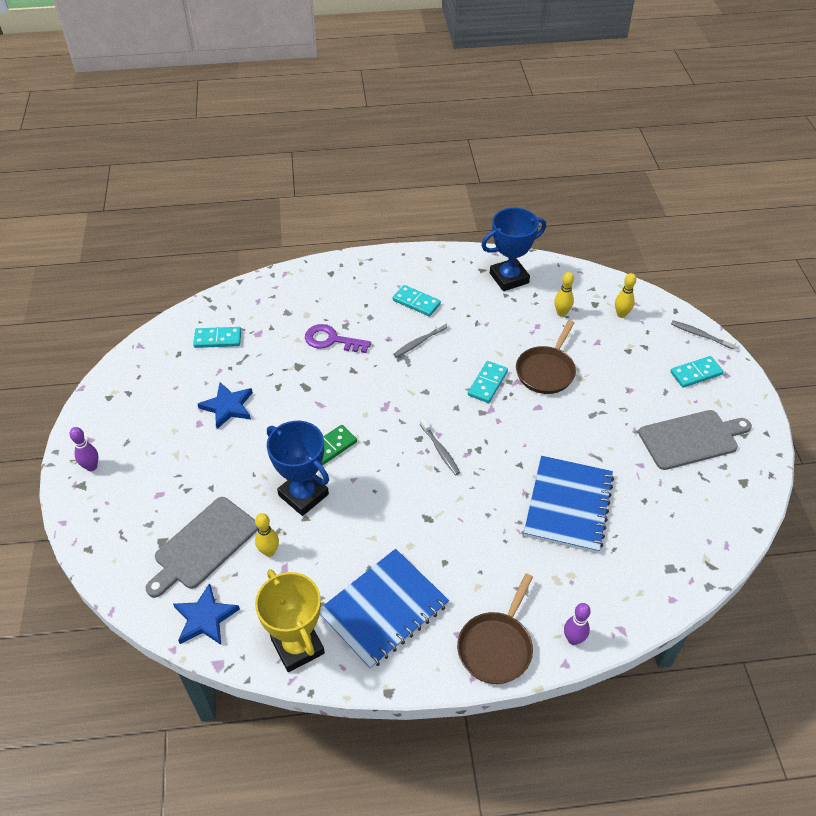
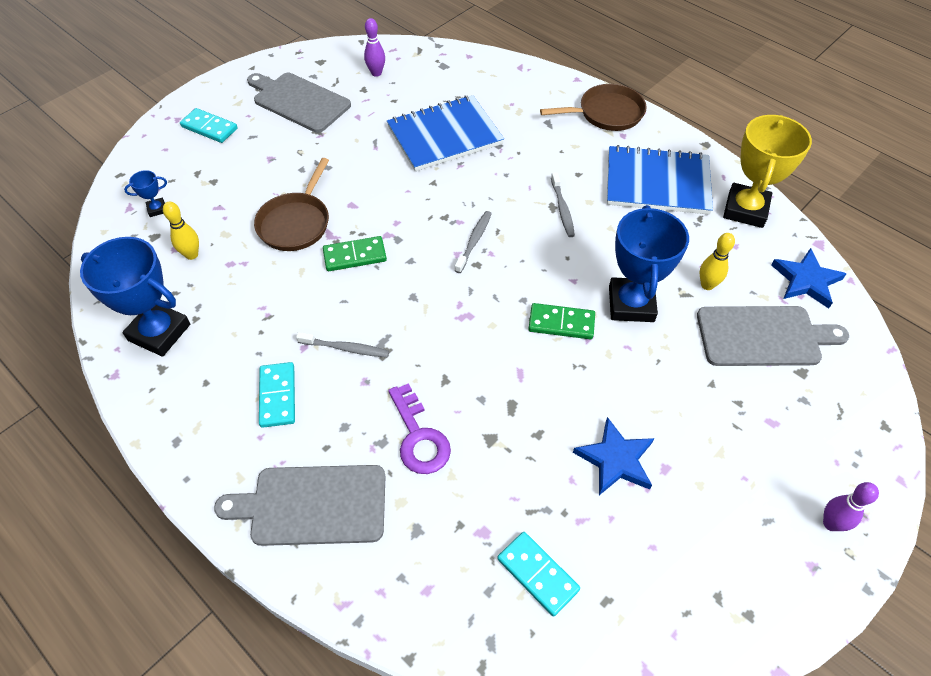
camera: 130 degrees left, 5 degrees up
turquoise domino [468,361,508,403] -> green domino [323,236,387,271]
brown pan [516,320,576,394] -> brown pan turned 120 degrees clockwise [254,158,329,251]
purple bowling pin [564,603,591,645] -> purple bowling pin moved to [364,18,385,77]
yellow bowling pin [615,273,636,318] -> blue trophy [124,170,167,217]
grey toothbrush [671,320,736,349] -> grey toothbrush moved to [551,172,575,237]
none -> grey cutting board [214,465,385,546]

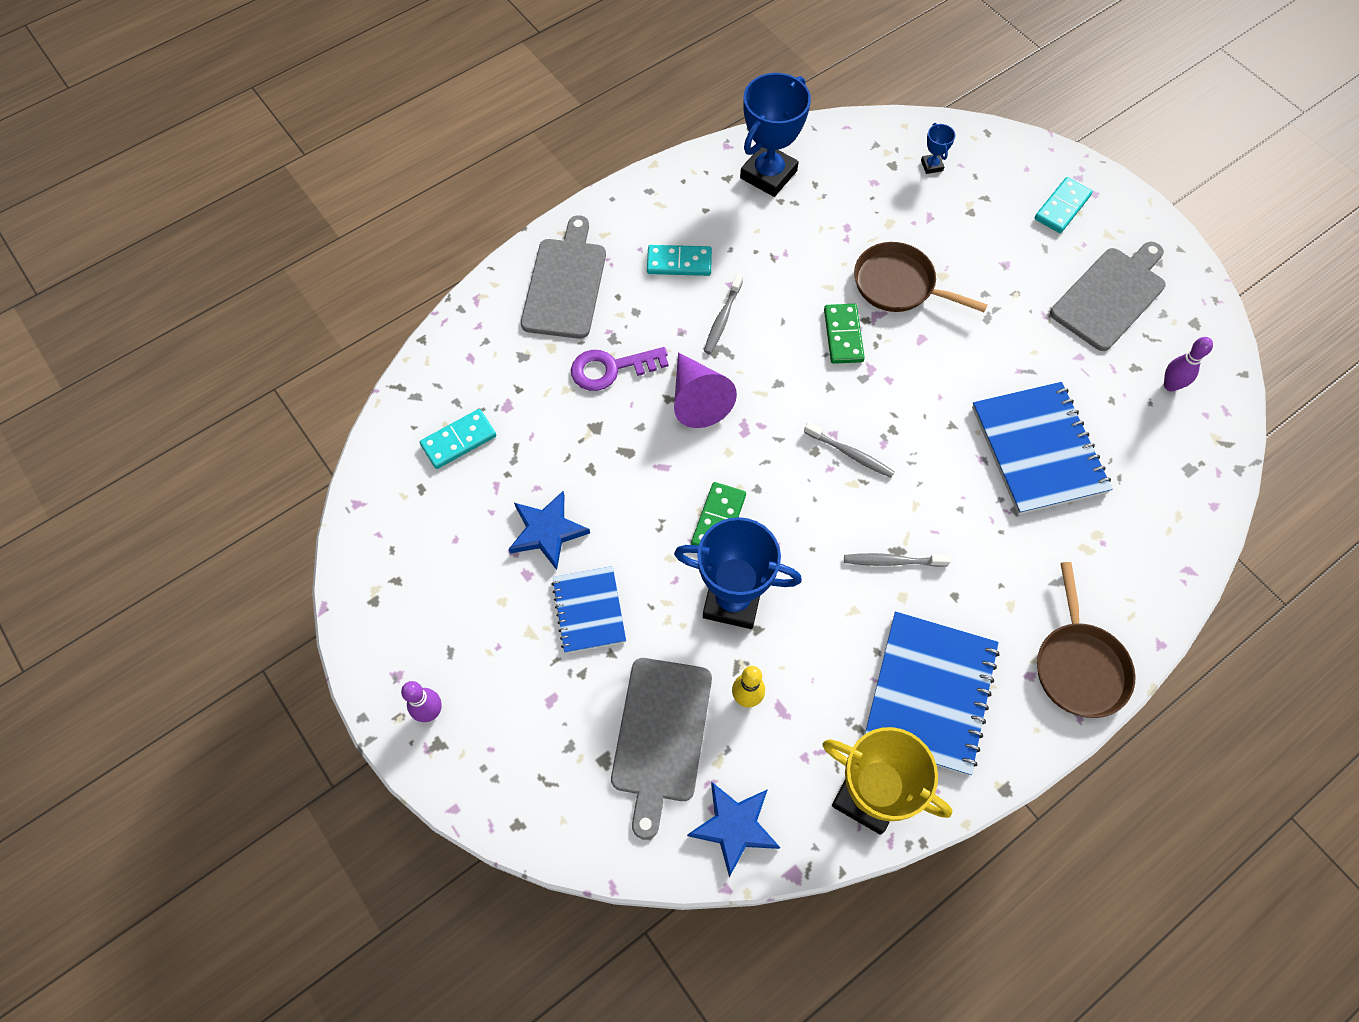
camera: 100 degrees right, 10 degrees up
yellow bowling pin [163,202,199,260] -> none
none -> blue notebook [551,566,626,653]
none -> purple cone [674,352,737,428]

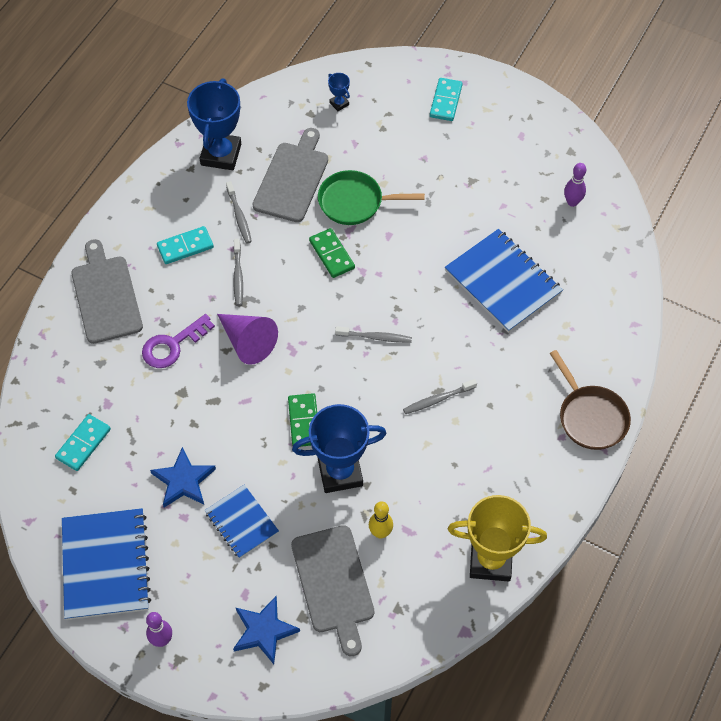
camera: 25 degrees left, 5 degrees down
blue star [687,782,780,877] -> blue star moved to [233,596,300,664]
brown pan [854,242,987,312] -> green pan [318,170,425,225]
blue notebook [865,611,999,775] -> blue notebook moved to [62,508,151,620]
grey cutting board [1050,242,1166,351] -> grey cutting board moved to [252,128,328,222]
none -> grey toothbrush [226,181,252,244]

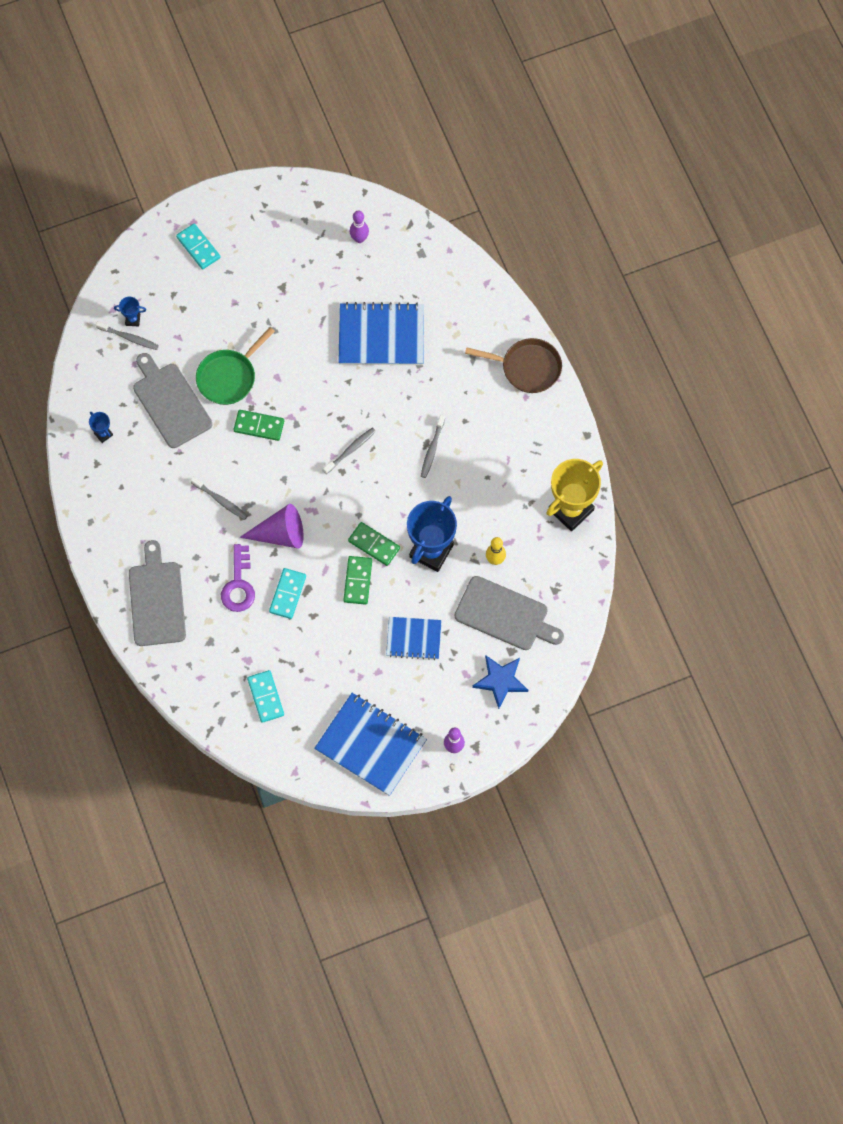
camera: 50 degrees left, 10 degrees up
grey cutting board [72,239,143,344] -> grey cutting board turned 60 degrees clockwise [129,540,186,646]
blue star [150,447,216,507] -> none
turquoise domino [157,226,214,264] -> turquoise domino moved to [269,568,306,619]
blue trophy [187,78,241,170] -> blue trophy [89,412,113,443], size x0.43
grey toothbrush [226,181,252,244] -> grey toothbrush moved to [96,321,159,350]
none -> green domino [344,556,372,605]

